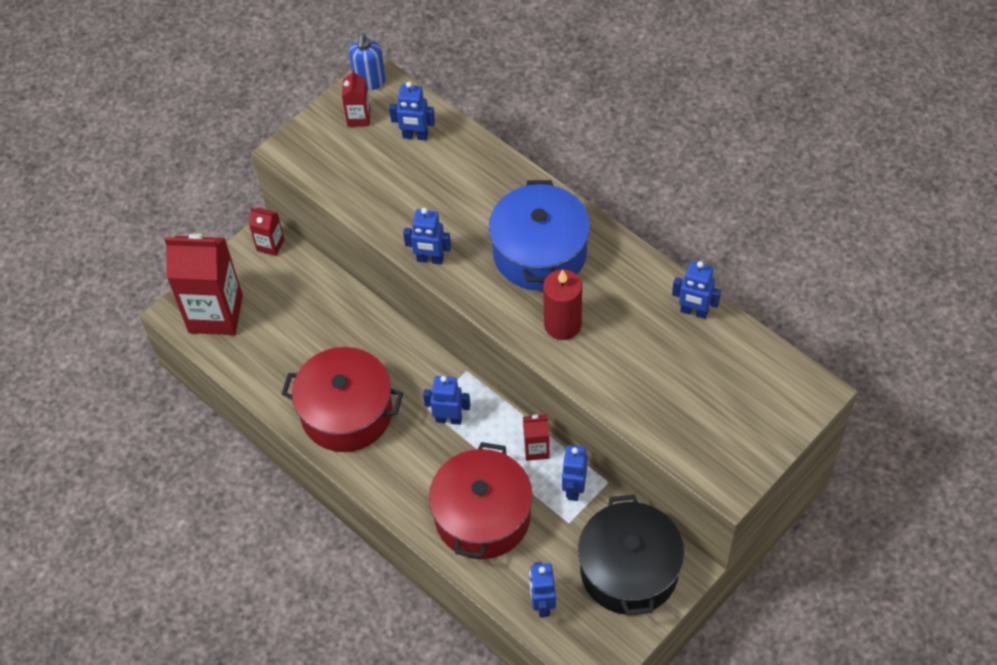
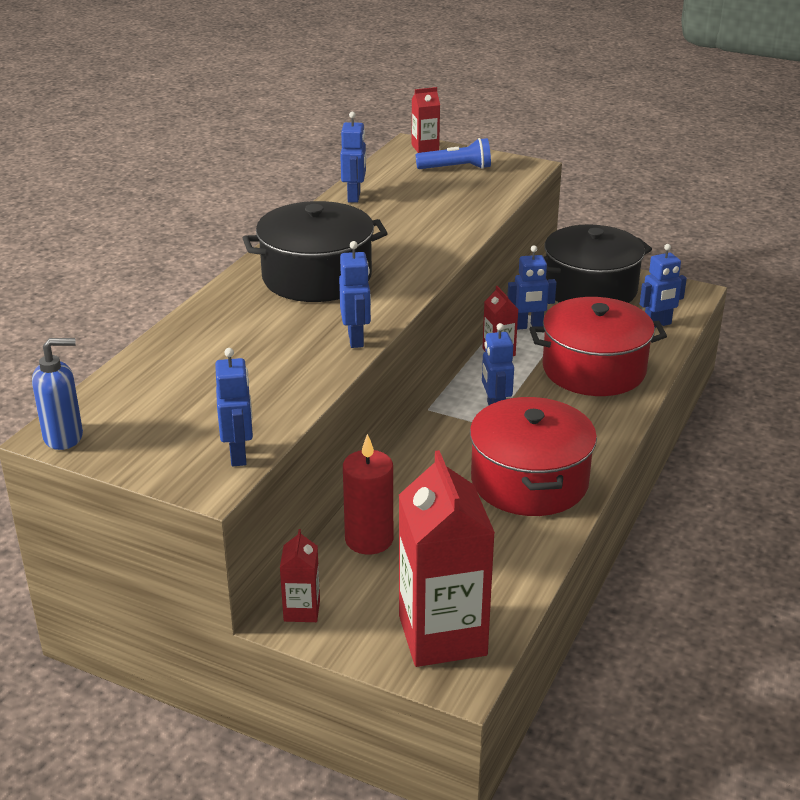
camera: 110 degrees left, 25 degrees down
red carton [342,70,370,127] -> red carton moved to [412,87,440,153]
blue robot [389,82,435,140] -> blue robot moved to [215,348,253,466]
blue pot [489,180,590,291] -> black pot [243,201,388,302]
red candle [543,270,582,340] -> red candle moved to [343,434,393,554]
none -> blue flashlight [416,138,491,169]

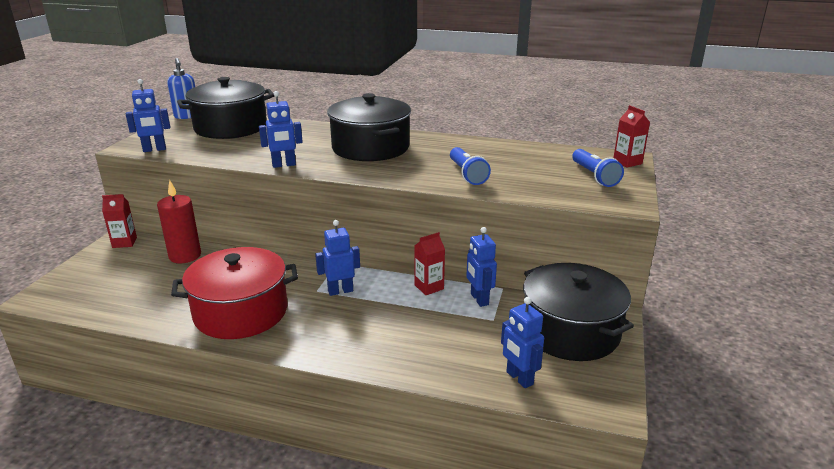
camera: 80 degrees right, 5 degrees down
blue robot [340,112,366,203] -> none
red carton [399,450,495,667] -> none
red pot [529,297,667,396] -> none
none -> black pot [177,77,274,139]
none -> blue flashlight [450,147,491,185]

